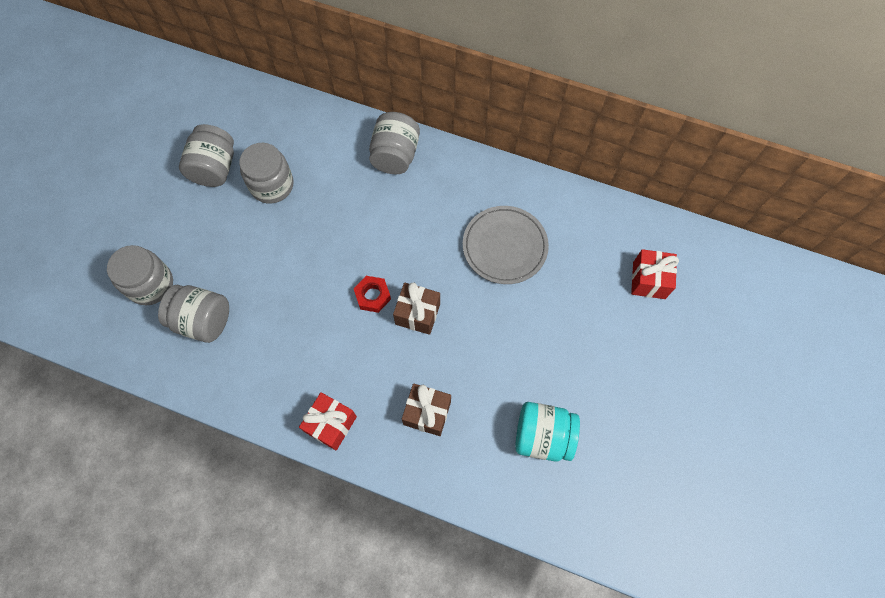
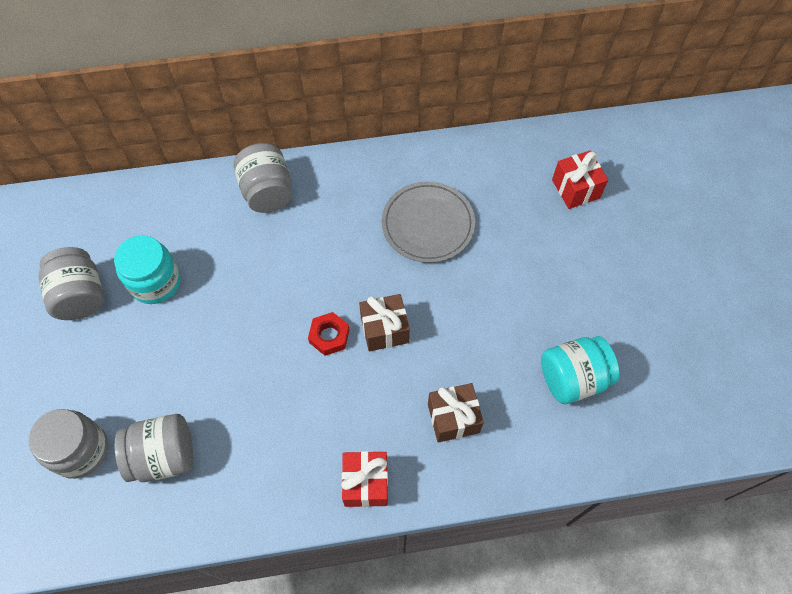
camera: 30 degrees left, 5 degrees down
grey jar [239,143,294,204] -> turquoise jar [114,235,180,304]

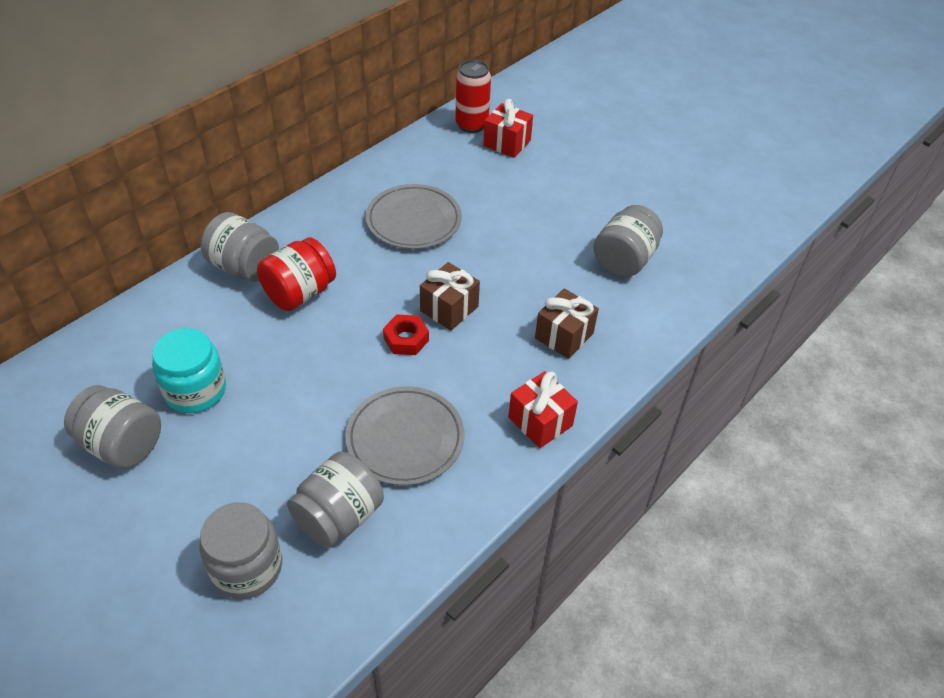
camera: 40 degrees left, 15 degrees down
turquoise jar [541,336,619,404] -> grey jar [593,205,663,277]
none -> red jar [257,237,336,311]
none -> grey plate [345,386,464,486]
none -> red can [455,60,491,133]

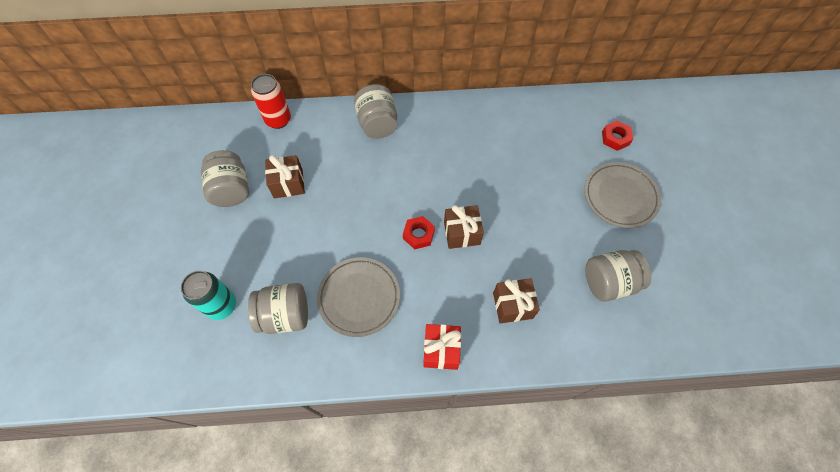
camera: 45 degrees right, 15 degrees up
turquoise jar [152,328,226,413] -> brown gift [265,155,305,198]
grey jar [199,502,282,599] -> turquoise can [181,271,236,320]
red jar [257,237,336,311] -> none
grey plate [366,184,462,249] -> grey plate moved to [584,162,661,228]
red can [455,60,491,133] -> red can moved to [251,74,291,129]
red gift [483,99,533,158] -> red nut [602,121,633,151]

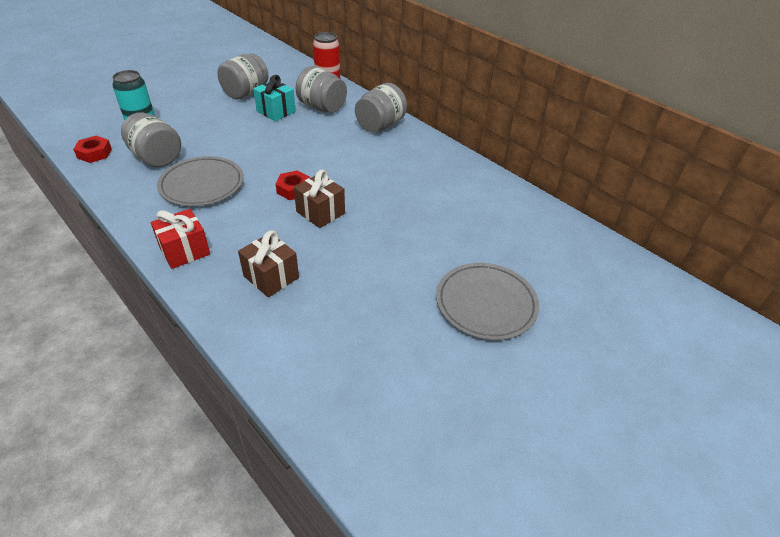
camera: 50 degrees right, 20 degrees down
brown gift [265,155,305,198] -> turquoise gift [253,75,296,121]
grey jar [585,250,651,302] -> grey jar moved to [296,66,347,113]
red nut [602,121,633,151] -> red nut moved to [73,136,112,163]

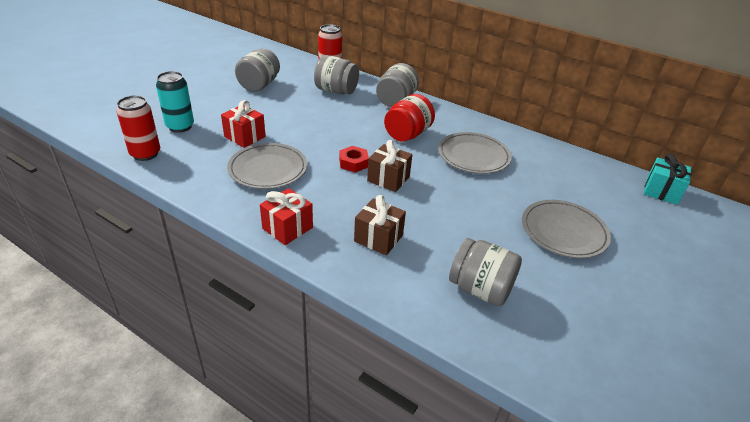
camera: 15 degrees left, 5 degrees down
red nut [73,136,112,163] -> red can [117,95,160,161]
grey jar [121,112,181,167] -> grey jar moved to [449,238,522,306]
turquoise gift [253,75,296,121] -> turquoise gift moved to [644,154,691,205]
none -> red gift [221,100,266,148]
none -> red jar [384,94,435,142]
none -> grey plate [438,132,512,174]

